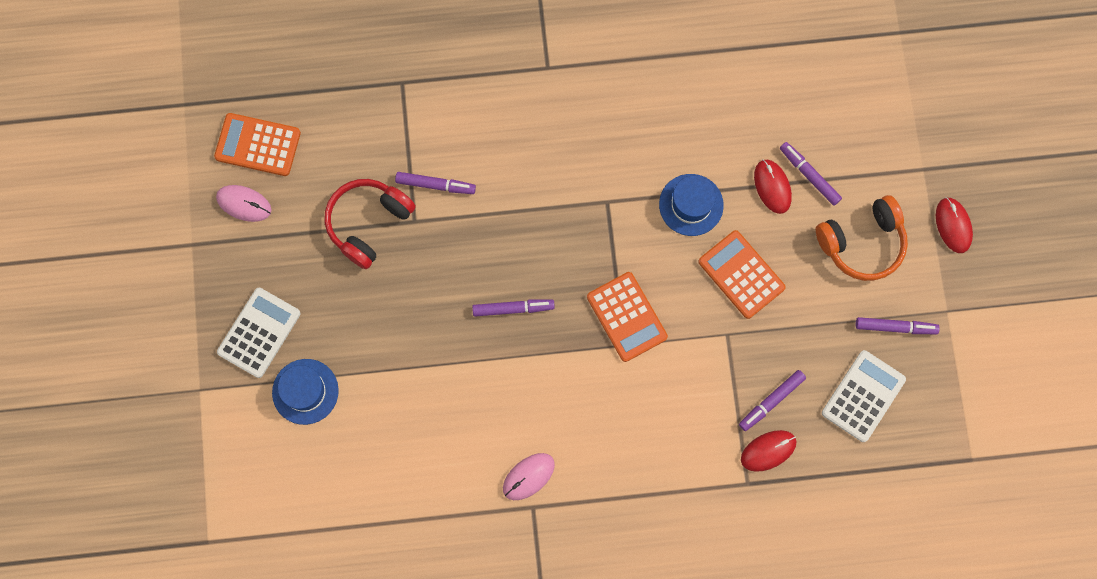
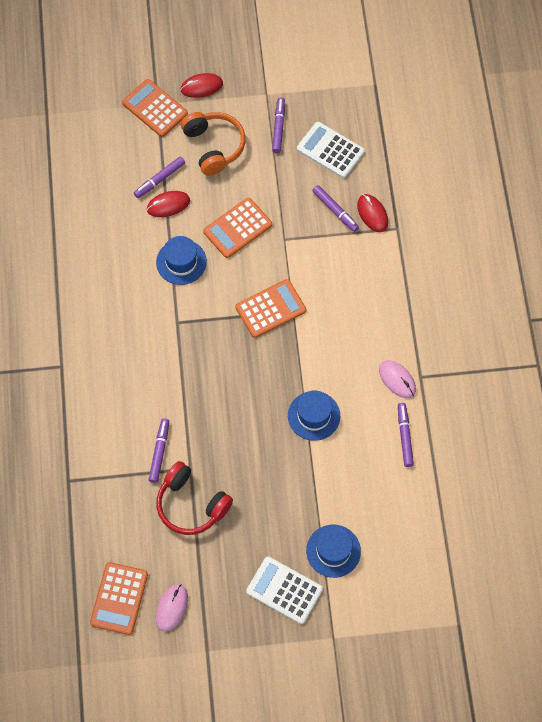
camera: 90 degrees left, 10 degrees down
purple marker [472,299,555,317] -> purple marker moved to [398,403,414,467]
none -> orange calculator [122,79,188,137]
none -> blue hat [288,390,340,441]

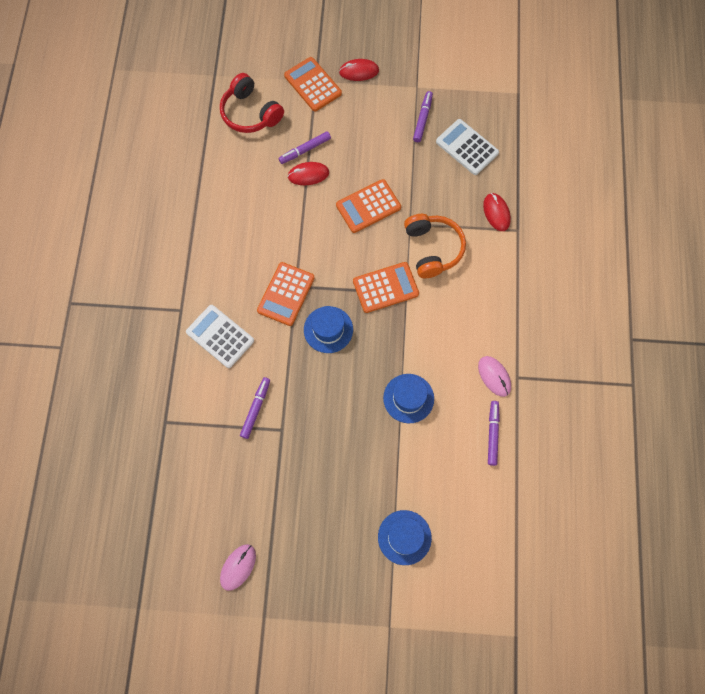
camera: 10 degrees right, 5 degrees up
orange calculator [90,562,148,635] -> orange calculator moved to [257,262,315,326]
blue hat [156,236,207,285] -> blue hat moved to [304,306,353,353]
red headphones [156,461,233,535] -> red headphones moved to [220,73,284,133]
orange headphones [181,112,246,176] -> orange headphones moved to [404,214,466,278]
white calculator [246,556,323,624] -> white calculator moved to [186,305,254,368]
purple marker [312,185,359,232] -> none

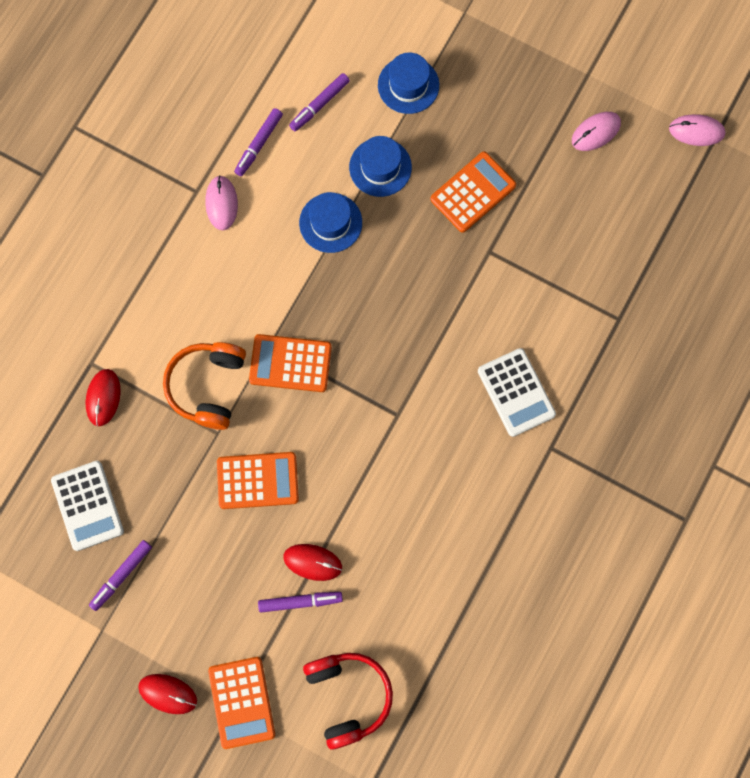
camera: 155 degrees left, 5 degrees up
purple marker [240,377,270,439] -> purple marker moved to [289,73,350,131]
orange calculator [257,262,315,326] -> orange calculator moved to [430,152,516,233]
blue hat [304,306,353,353] -> blue hat moved to [349,136,412,197]
none -> pink mouse [669,114,726,146]

